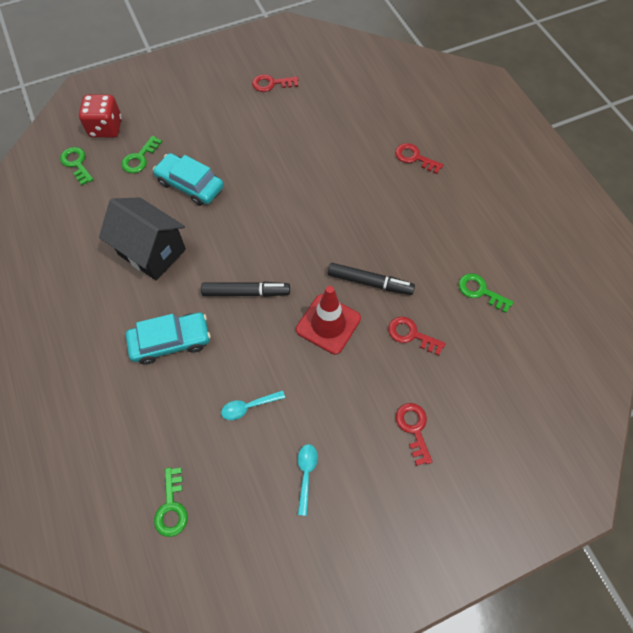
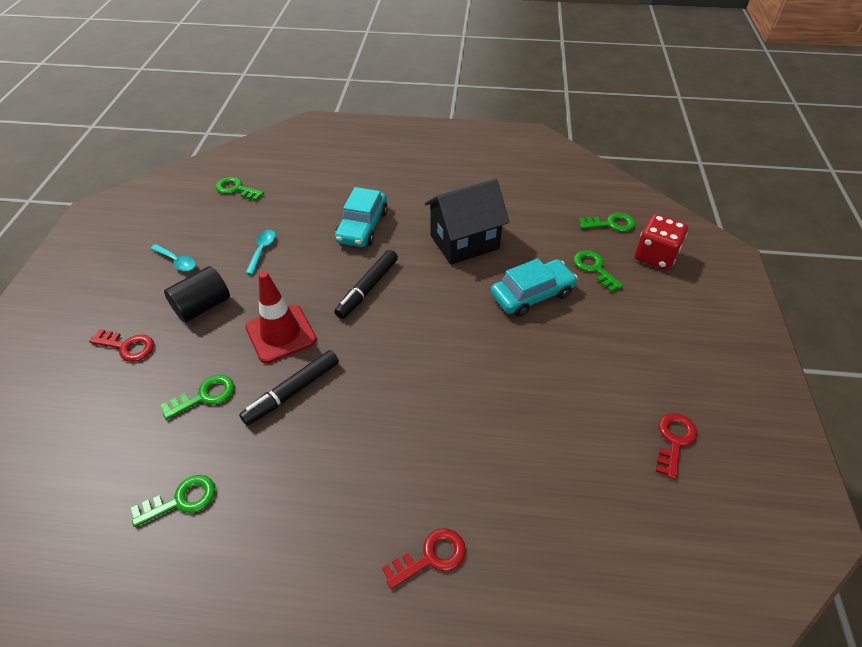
camera: 120 degrees right, 15 degrees down
red key [388,317,446,356] -> green key [161,375,234,420]
none -> black cylinder [164,266,230,323]

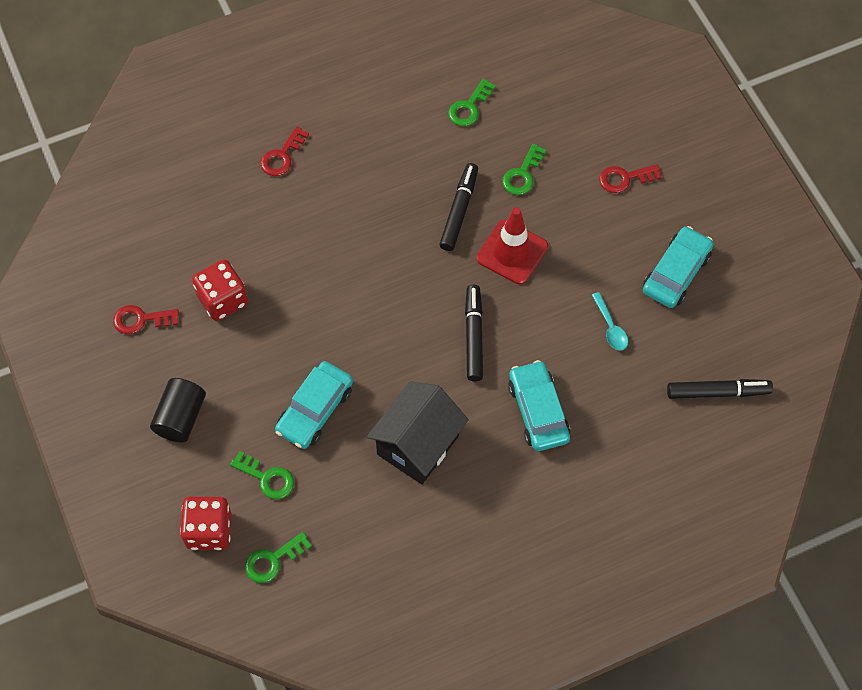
camera: 150 degrees right, 15 degrees up
turquoise spoon [150,244,196,271] -> turquoise car [643,226,714,308]
black cylinder [164,266,230,323] -> black cylinder moved to [150,378,206,442]
green key [216,177,264,201] -> black marker [667,379,773,399]
red key [656,413,697,479] -> red key turned 90 degrees clockwise [113,305,179,334]
none -> red dice [192,259,248,321]

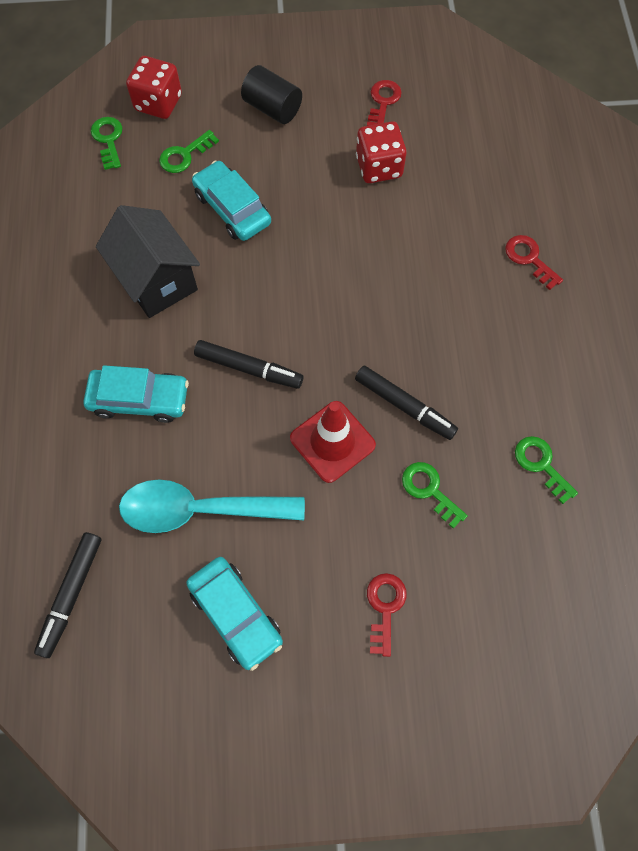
camera: 110 degrees right, 5 degrees up
turquoise spoon [592,292,628,351] -> turquoise spoon [119,480,305,533], size x2.25

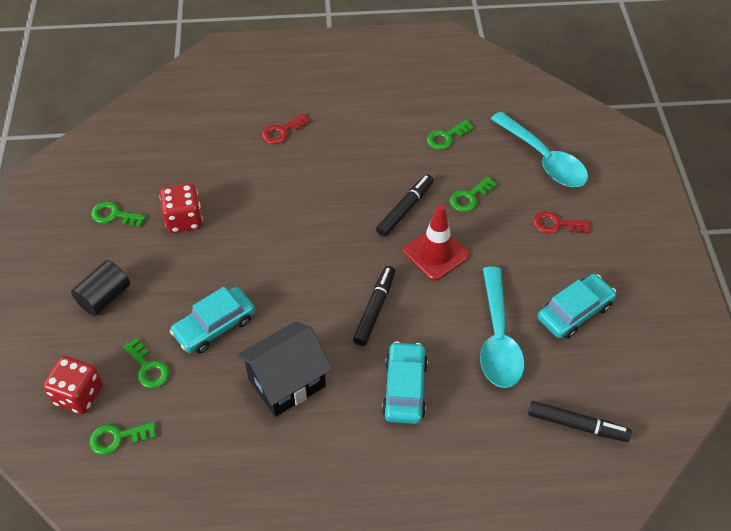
camera: 90 degrees left, 15 degrees down
red key [367,80,402,126] -> green key [91,201,146,227]
none -> turquoise spoon [491,111,588,187]

